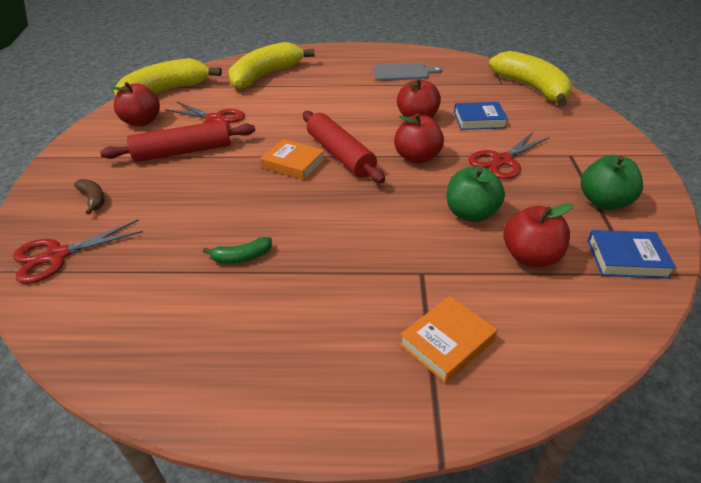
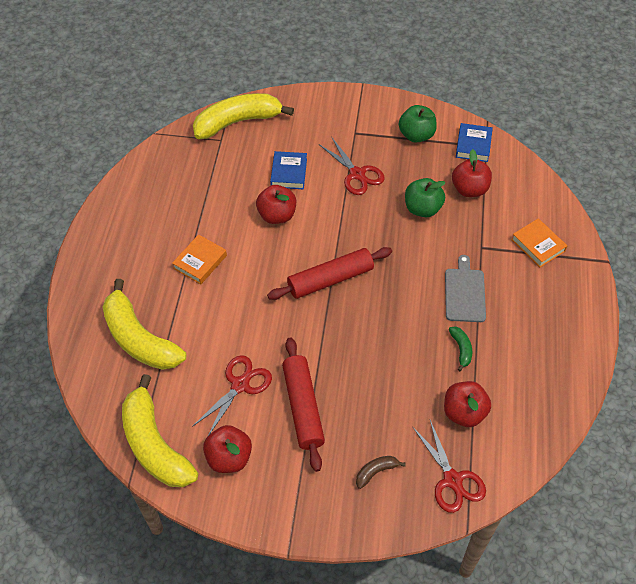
camera: 85 degrees left, 15 degrees up
orange book [260,139,325,180] -> orange book moved to [172,234,227,285]
grey cutting board [373,63,442,81] -> grey cutting board moved to [445,255,486,322]
red apple [394,113,444,164] -> red apple moved to [444,381,491,427]

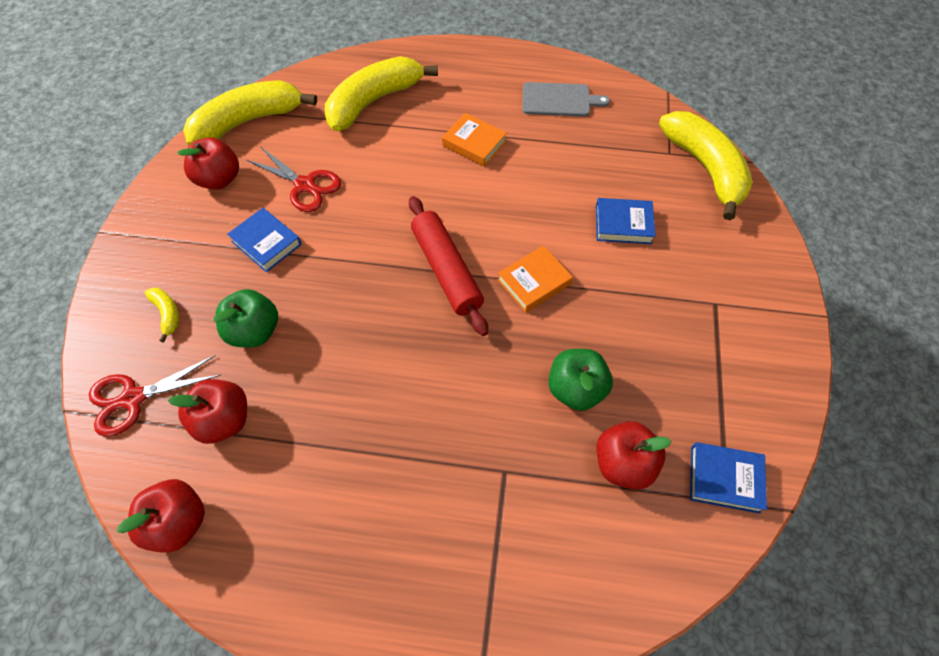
camera: 90 degrees right, 5 degrees up
red apple [256,185,296,224] -> red apple moved to [117,479,205,553]
red rolling pin [282,337,325,472] -> blue book [227,208,302,272]
red scissors [319,138,385,195] -> none
brown banana [356,456,406,489] -> yellow banana [145,288,179,343]
green apple [399,105,437,143] -> green apple moved to [213,289,278,347]
grey cutting board [445,255,486,322] -> grey cutting board moved to [522,82,610,117]
green banana [449,326,472,371] -> none
orange book [511,218,567,267] -> orange book moved to [497,245,573,313]

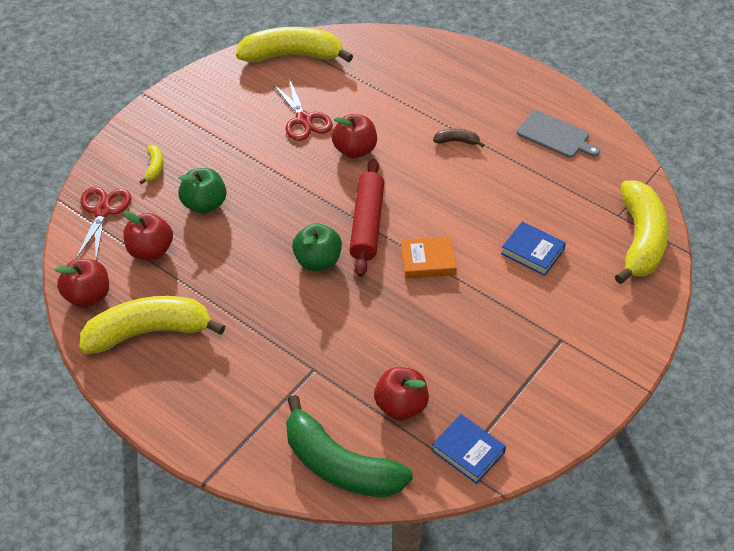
camera: 30 degrees right, 10 degrees down
red scissors [89,355,221,437] -> red scissors turned 90 degrees clockwise [76,187,131,260]
red apple [177,137,239,190] -> red apple moved to [332,114,377,158]
blue book [227,208,302,272] -> none
yellow banana [325,56,438,131] -> yellow banana moved to [79,296,225,354]
orange book [442,113,507,166] -> brown banana [433,129,485,147]
green apple [548,349,613,411] -> green apple moved to [292,223,342,271]
none -> green banana [286,395,413,497]

